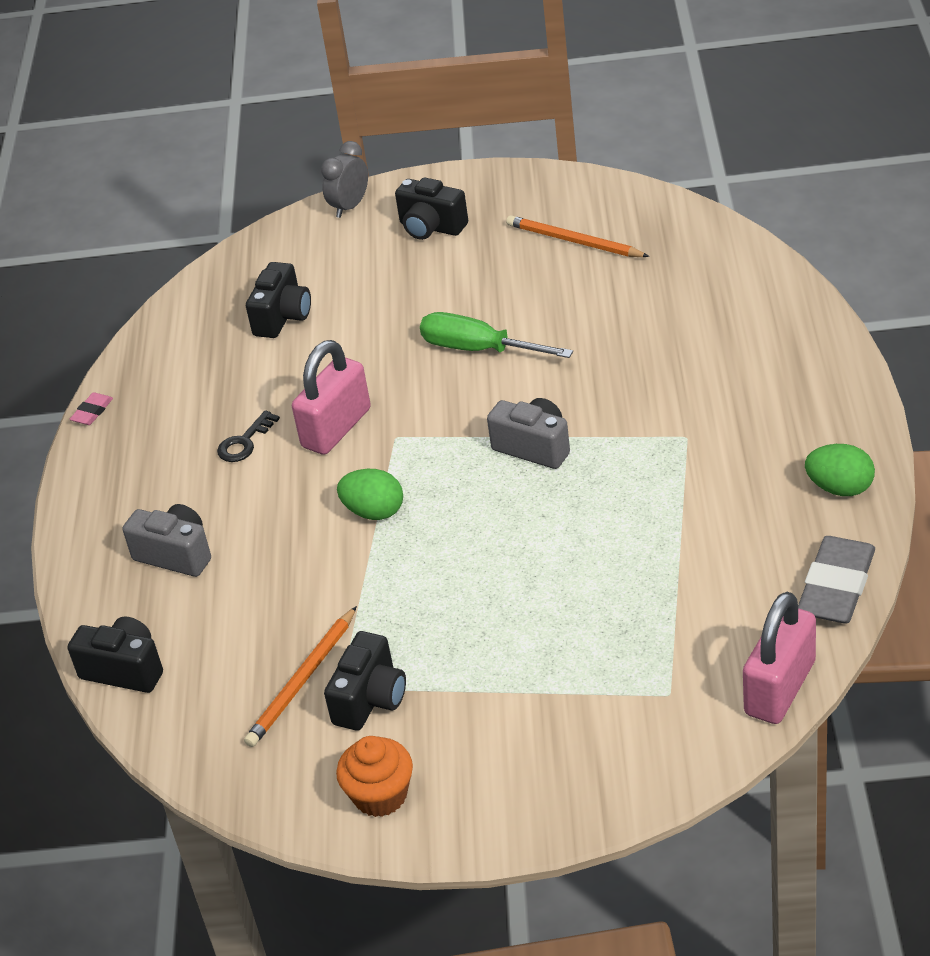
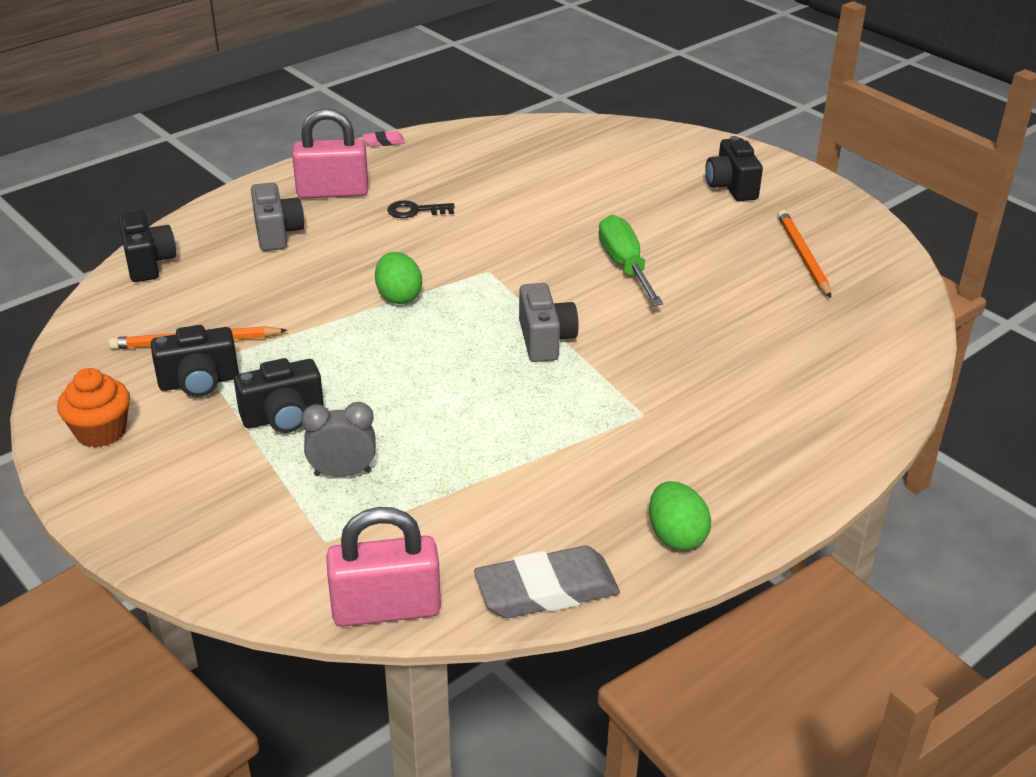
camera: 45 degrees right, 5 degrees down
black camera [246,262,311,338] -> black camera moved to [234,358,324,433]
pink padlock [292,340,371,455] -> pink padlock moved to [292,108,368,199]
grey clock [321,141,368,218] -> grey clock moved to [301,402,376,477]

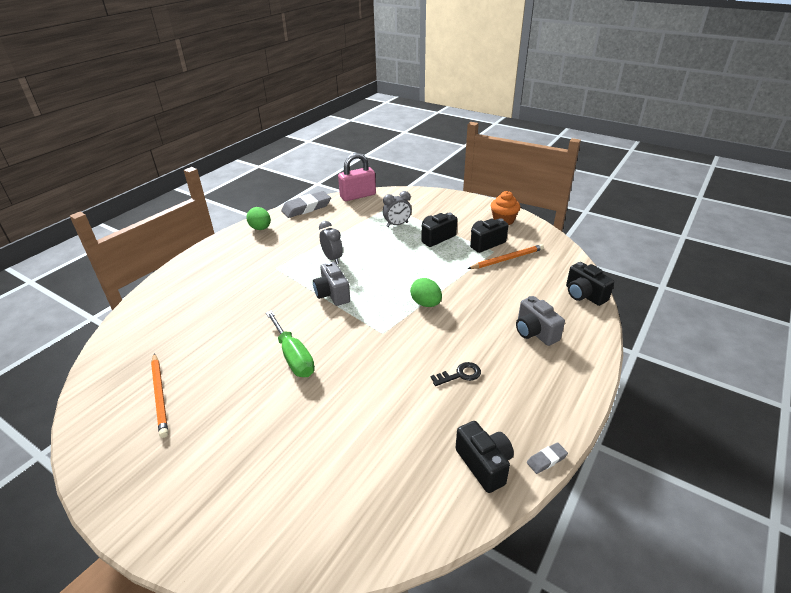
camera: 165 degrees right, 0 degrees up
pink padlock [292,108,368,199] -> none
pink eraser [363,131,405,147] -> grey eraser [527,442,568,474]
black camera [705,136,763,201] -> black camera moved to [456,421,514,493]
none -> grey clock [319,221,343,264]

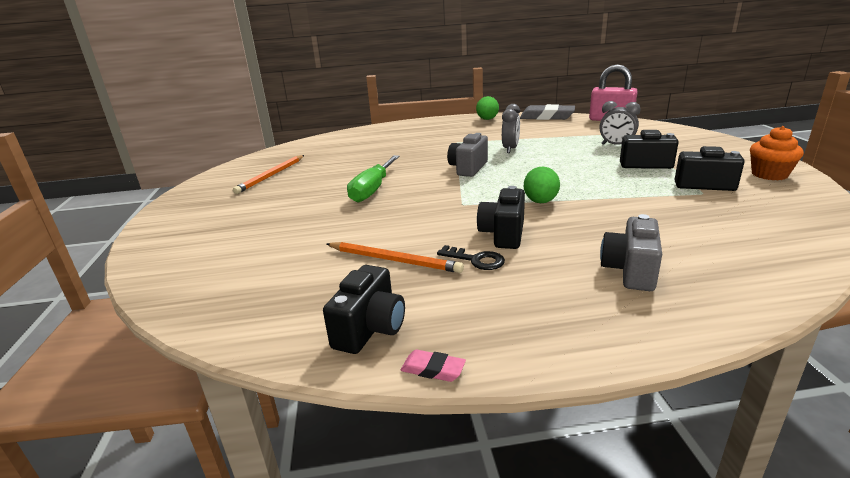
camera: 50 degrees right, 10 degrees down
orange pencil [467,244,544,269] -> orange pencil moved to [327,242,464,273]
grey eraser [527,442,568,474] -> pink eraser [401,350,466,382]
black camera [566,262,614,306] -> black camera moved to [477,186,525,249]

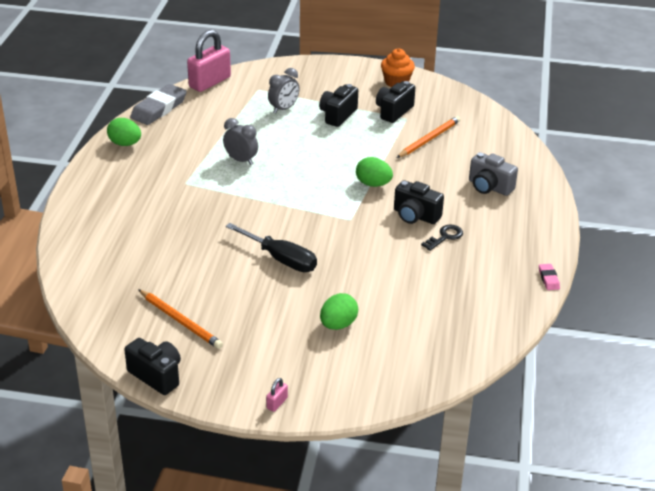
camera: 75 degrees left, 10 degrees up
black camera [323,265,405,354] -> black camera moved to [124,338,181,395]
orange pencil [327,242,464,273] -> orange pencil moved to [397,116,461,158]
green screwdriver [347,155,400,203] -> black screwdriver [226,223,317,272]
pink eraser [401,350,466,382] -> pink eraser turned 45 degrees counterclockwise [539,264,560,290]
grey camera [447,133,488,177] -> none
none -> pink padlock [266,378,288,412]
none -> green egg [320,293,358,330]

